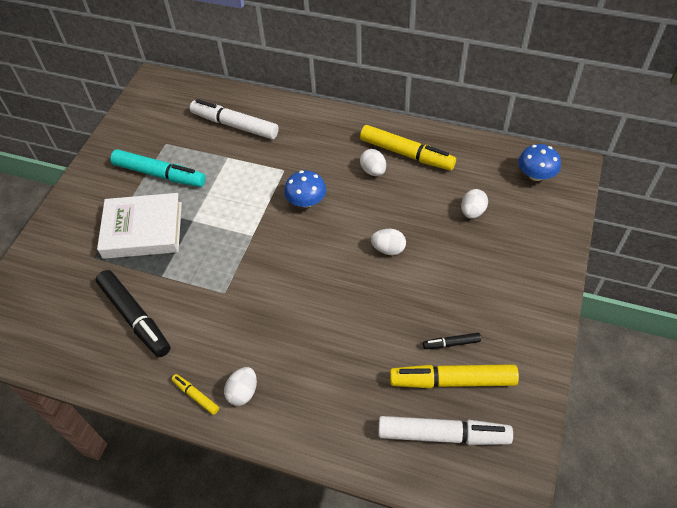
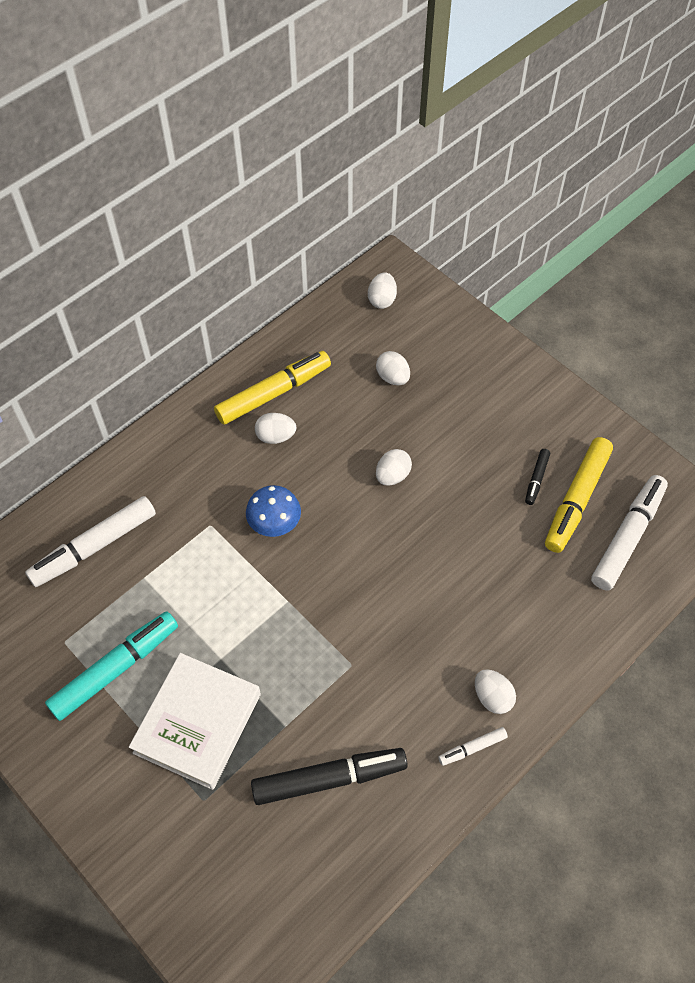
camera: 65 degrees left, 5 degrees up
yellow marker [171,374,219,415] -> white marker [438,727,508,766]
blue mushroom [518,144,561,181] -> white egg [368,272,397,309]

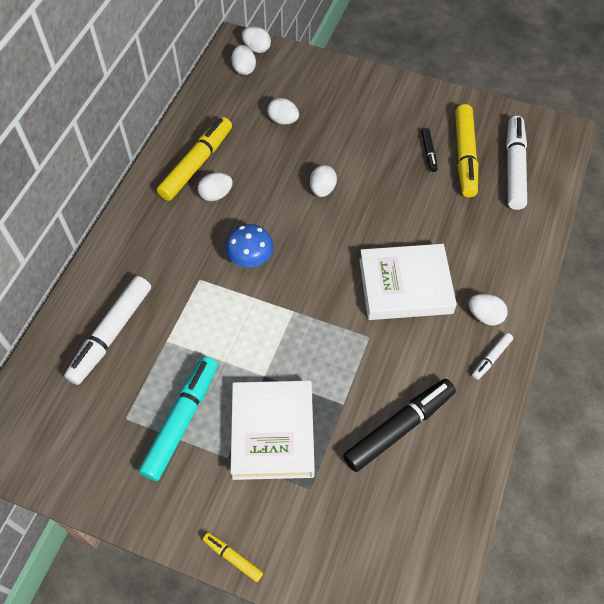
camera: 25 degrees left, 0 degrees up
none -> yellow marker [203,533,263,582]
none -> white egg [242,26,271,53]
none -> white book [359,244,457,320]

